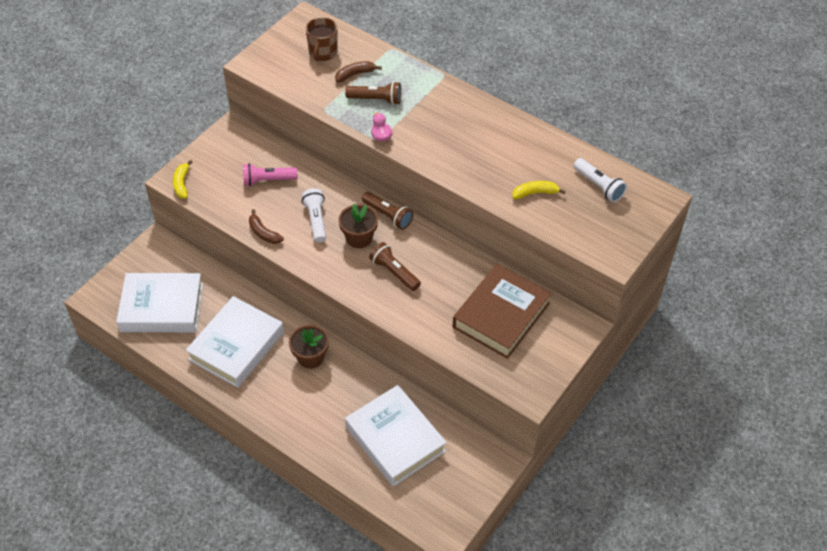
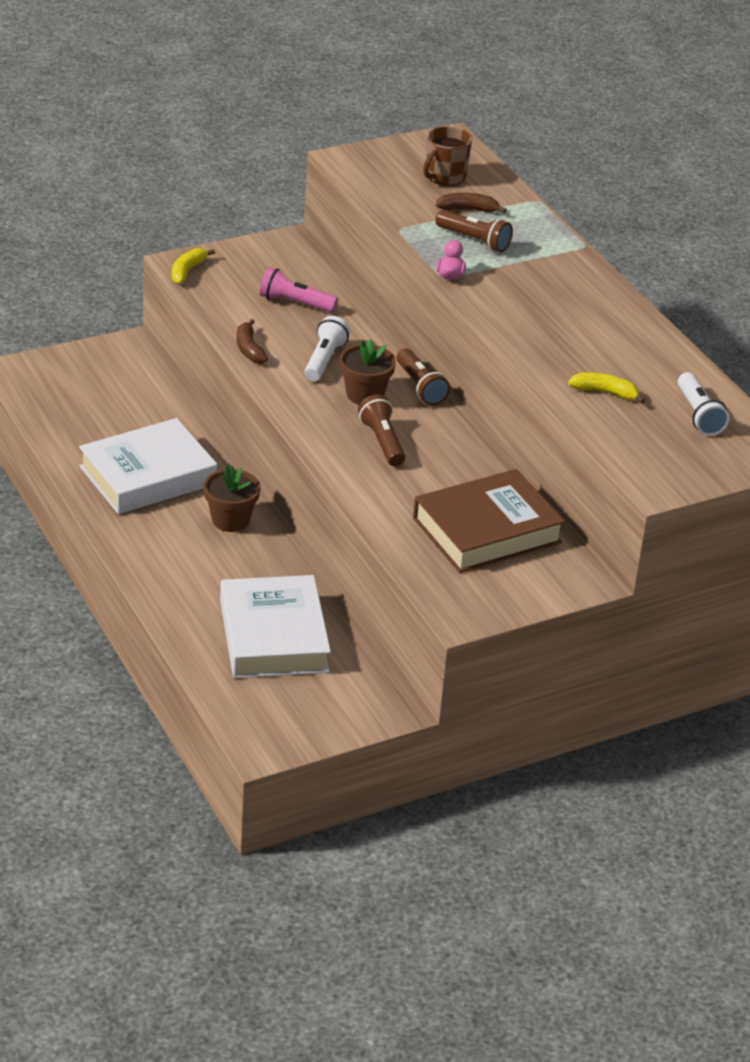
camera: 25 degrees right, 15 degrees down
white book [116,273,203,332] -> none

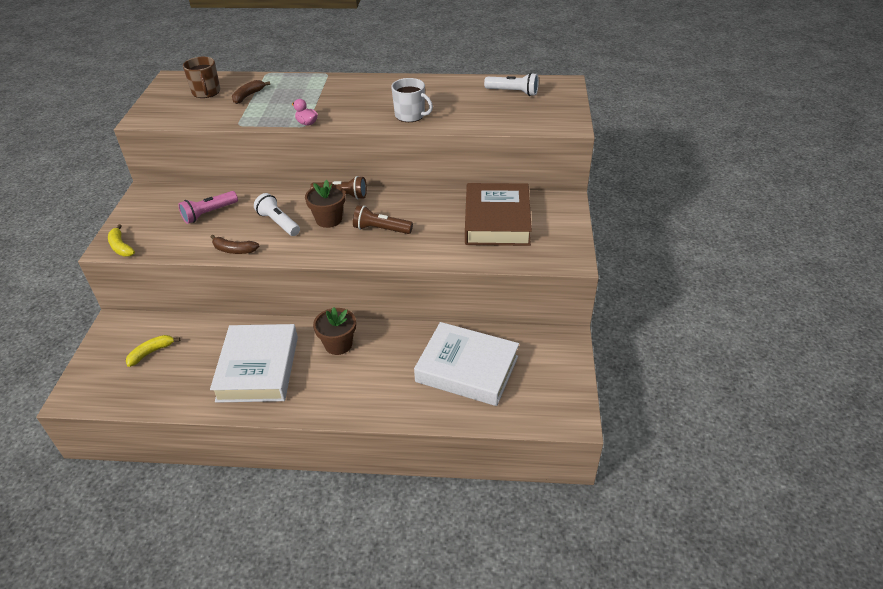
camera: 55 degrees left, 5 degrees up
brown flashlight [435,210,513,252] -> none
yellow banana [568,372,645,404] -> yellow banana moved to [126,335,180,367]
none -> white mug [391,78,433,122]

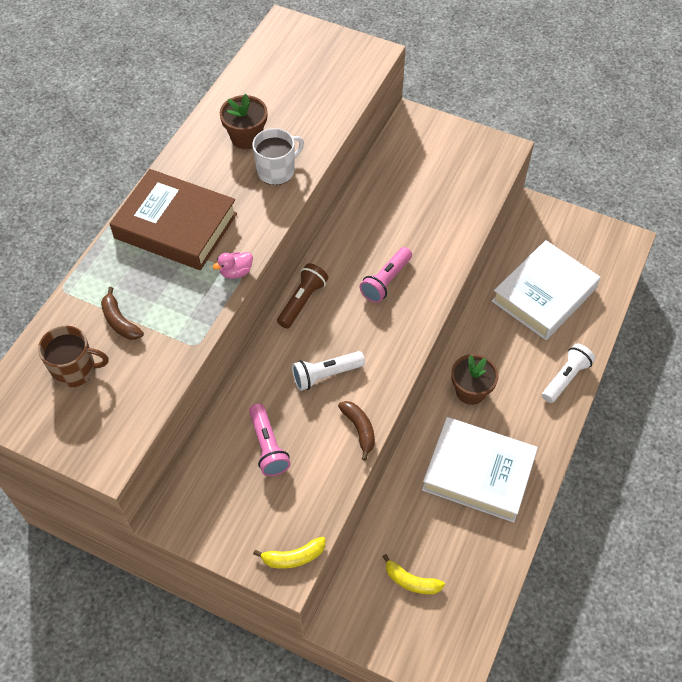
camera: 70 degrees left, 15 degrees up
yellow banana [126,335,180,367] -> yellow banana turned 45 degrees counterclockwise [382,554,445,594]
brown banana [211,235,259,254] -> brown banana turned 60 degrees counterclockwise [338,401,375,461]
brown flower pot [305,179,346,228] -> brown flower pot moved to [220,94,267,149]
brown flashlight [353,205,413,234] -> pink flashlight [360,247,412,303]
brown book [465,183,532,246] -> brown book moved to [110,169,237,270]
white flashlight [484,73,539,96] -> white flashlight moved to [542,344,595,403]

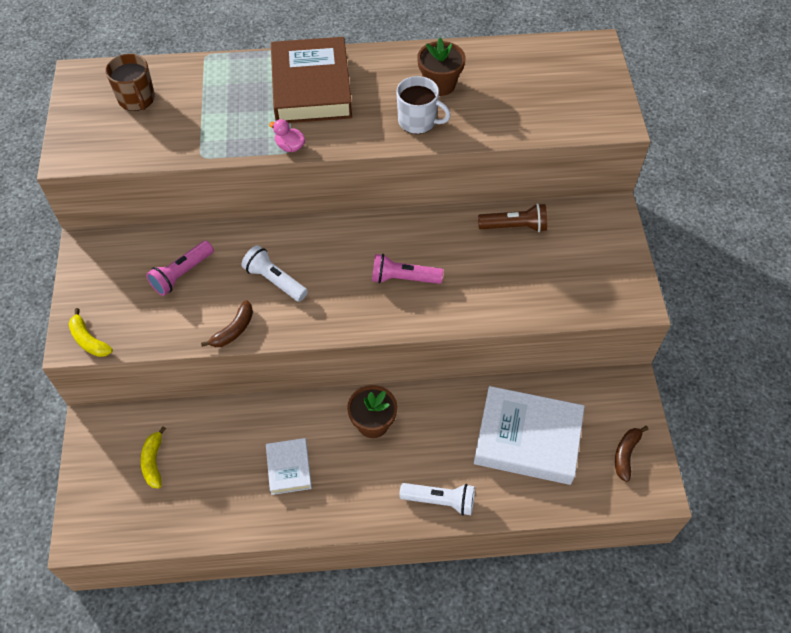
camera: 60 degrees right, 0 degrees up
brown banana [101,287,144,340] -> brown banana moved to [615,426,649,482]
brown flashlight [277,263,328,328] -> brown flashlight moved to [478,203,547,232]
white book [422,417,538,522] -> white book [266,438,312,495], size x0.51

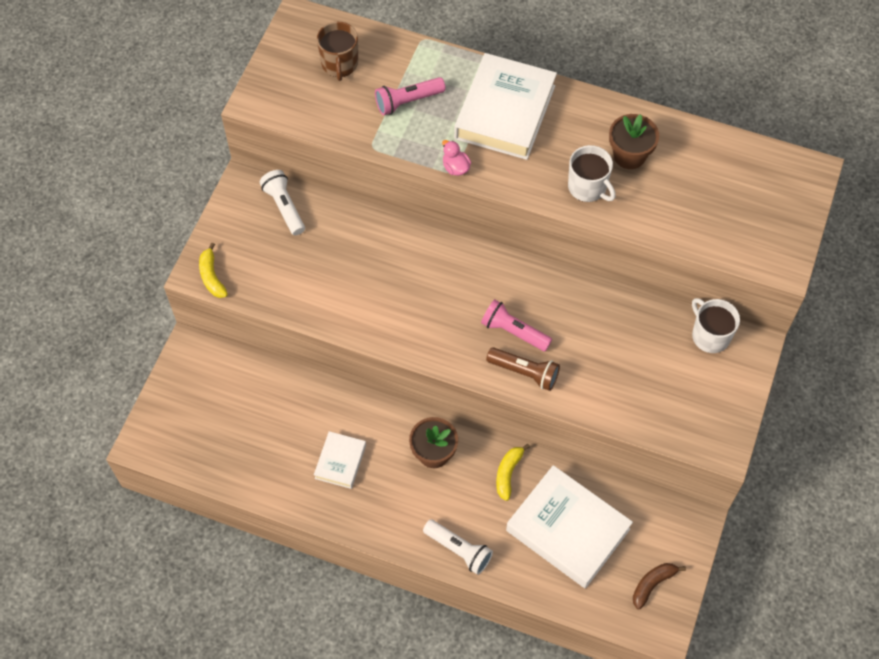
camera: 25 degrees right, 5 degrees up
yellow banana [141,426,166,488] -> yellow banana moved to [496,444,530,501]
pink flashlight [146,241,214,296] -> pink flashlight moved to [375,77,446,116]
brown banana [201,300,253,347] -> none
white flashlight [241,245,308,302] -> white flashlight moved to [260,170,305,236]
brown book [271,37,352,123] -> white book [454,53,557,160]
brown flashlight [478,203,547,232] -> brown flashlight moved to [486,347,560,391]
none -> white mug [692,298,740,353]

